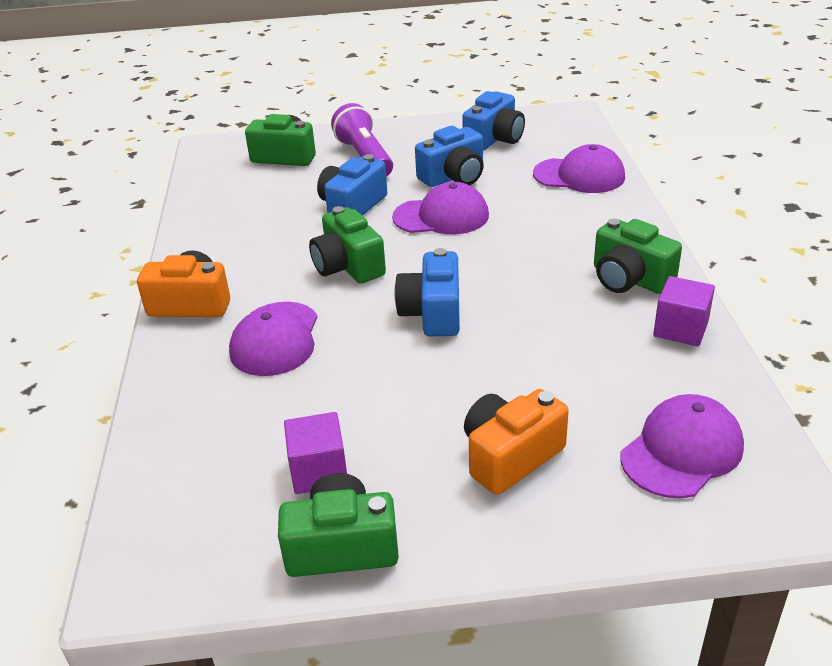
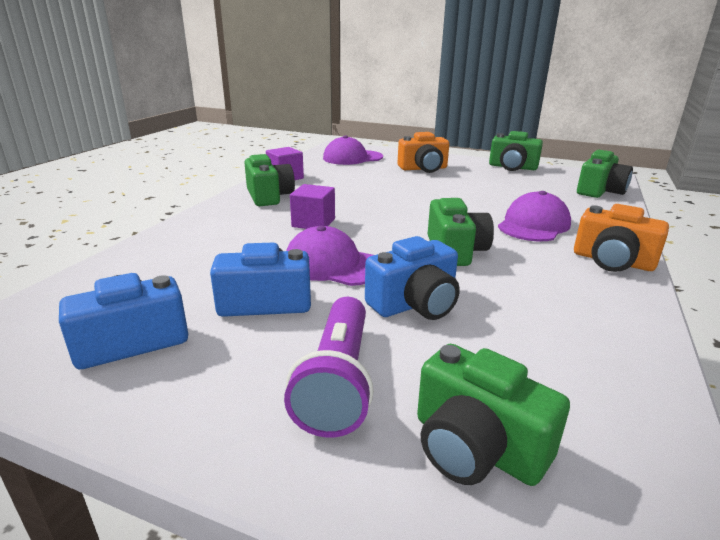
camera: 155 degrees left, 10 degrees down
purple cube [284,412,347,494] -> purple cube moved to [290,184,335,229]
blue camera [394,248,460,336] -> none
purple cap [533,144,625,193] -> none
none -> green camera [577,150,633,198]

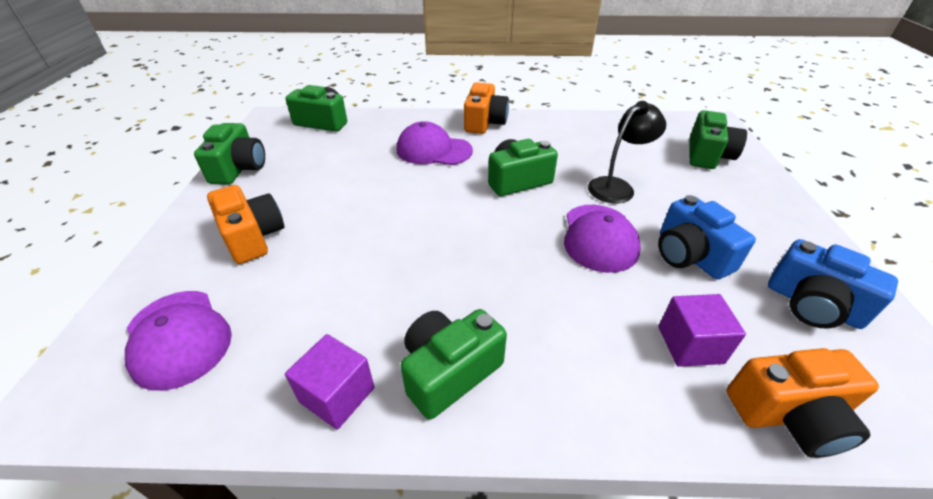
camera: 110 degrees left, 15 degrees up
purple flashlight [284,297,374,438] -> none
purple cube [290,184,335,229] -> purple cube moved to [658,294,746,367]
blue camera [365,236,460,320] -> black lamp [588,101,666,203]
none -> orange camera [727,348,879,458]

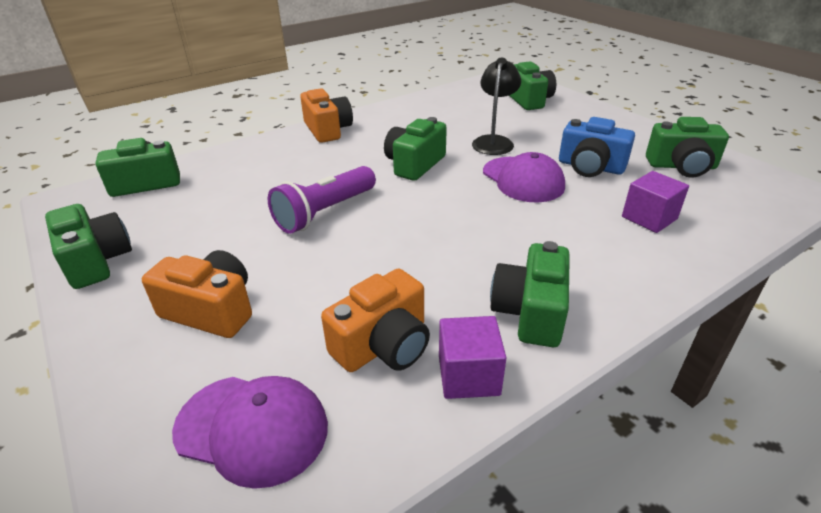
camera: 35 degrees left, 5 degrees down
purple cap [397,121,473,165] -> none
orange camera [727,348,879,458] -> orange camera moved to [321,269,430,372]
blue camera [768,239,898,329] -> green camera [646,117,729,178]
none -> purple flashlight [268,166,376,234]

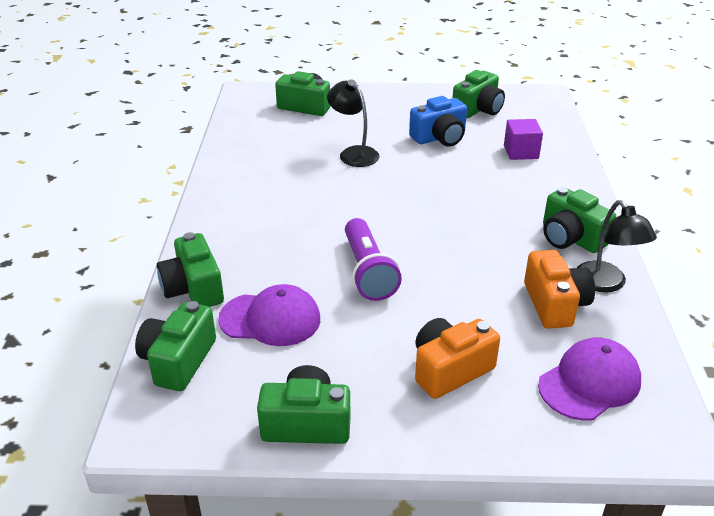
camera: 55 degrees left, 0 degrees up
orange camera [300,88,353,143] -> none
green camera [384,117,447,181] -> green camera moved to [157,232,224,307]
purple cube [439,316,506,399] -> black lamp [577,200,657,293]
purple cap [483,152,565,203] -> purple cap moved to [218,284,320,346]

